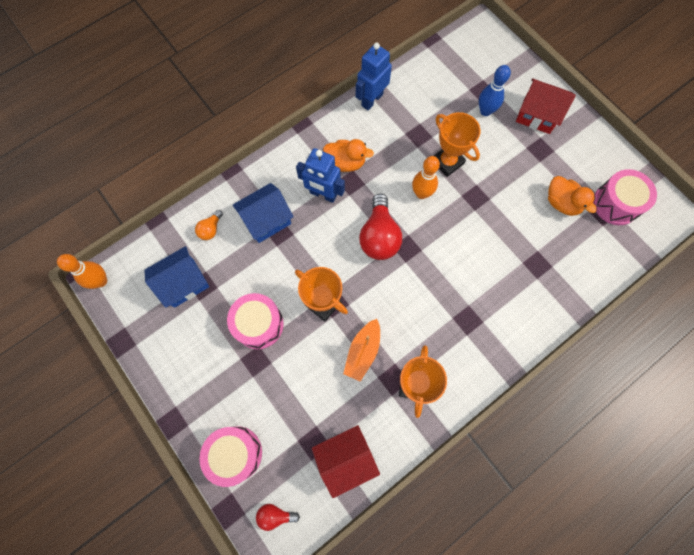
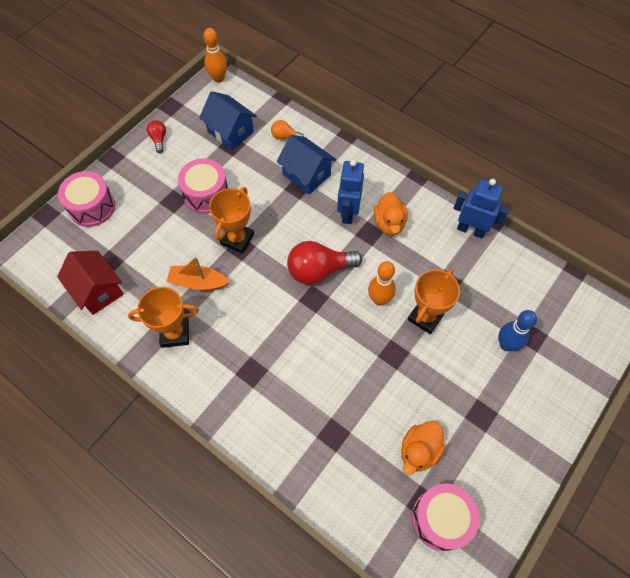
camera: 75 degrees right, 10 degrees down
red light bulb [256,504,300,531] -> red light bulb moved to [147,120,166,153]
red house [516,79,576,134] -> none

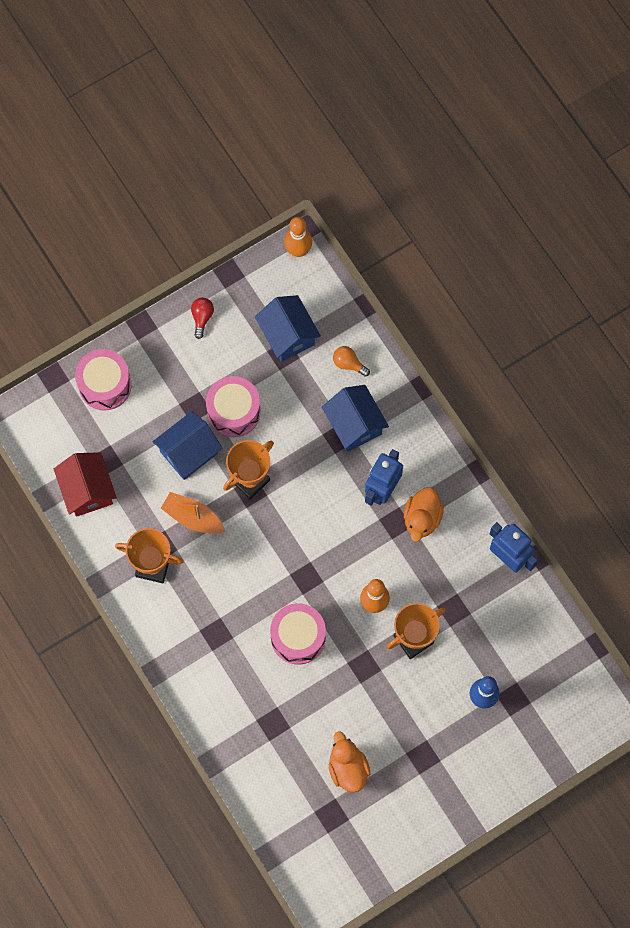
camera: 20 degrees right, 10 degrees up
red light bulb [287,241,362,285] -> none
orange duck [401,421,445,475] -> orange duck turned 105 degrees clockwise [329,731,370,792]
pink drum [412,483,480,551] -> pink drum moved to [270,603,326,665]
none -> blue house [153,411,222,480]

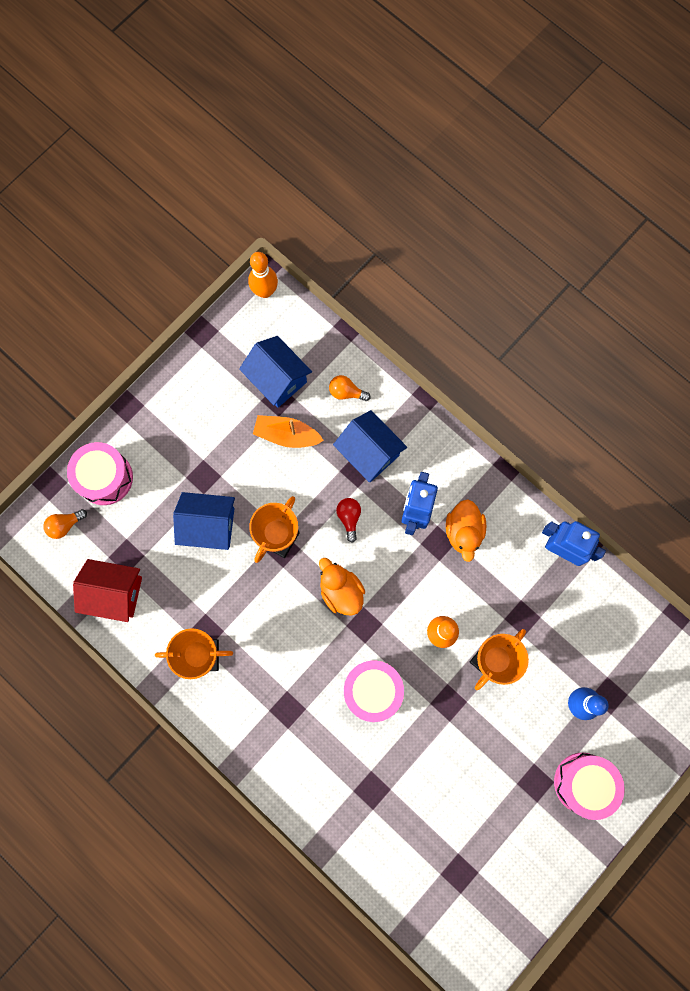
camera: 15 degrees left, 5 degrees up
red house [54,452,117,517] -> red house turned 45 degrees counterclockwise [73,559,142,622]
blue house [153,411,222,480] -> blue house turned 60 degrees clockwise [173,492,235,550]
orange boat [161,492,225,534] -> orange boat moved to [253,415,324,448]
red light bulb [191,298,214,339] -> red light bulb moved to [336,498,361,543]
pink drum [206,376,260,437] -> pink drum moved to [554,753,625,820]
orange duck [329,731,370,792] -> orange duck moved to [319,558,365,616]
none -> orange light bulb [43,509,87,539]

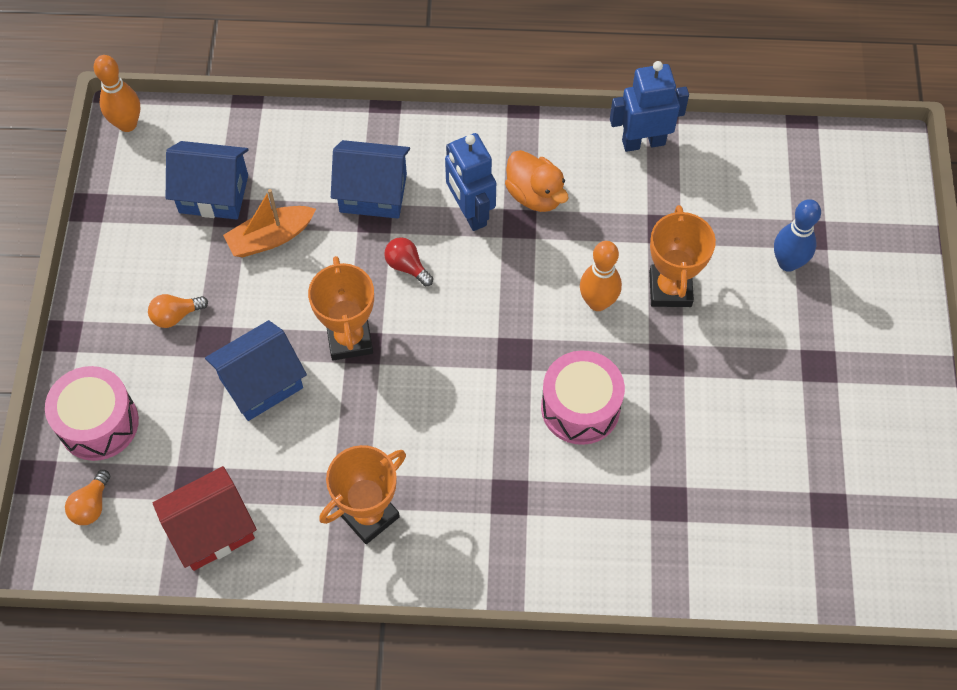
camera: 40 degrees left, 15 degrees down
orange duck [319,558,365,616] -> none
orange light bulb [329,375,370,401] -> orange light bulb moved to [148,294,208,328]
pink drum [554,753,625,820] -> none

